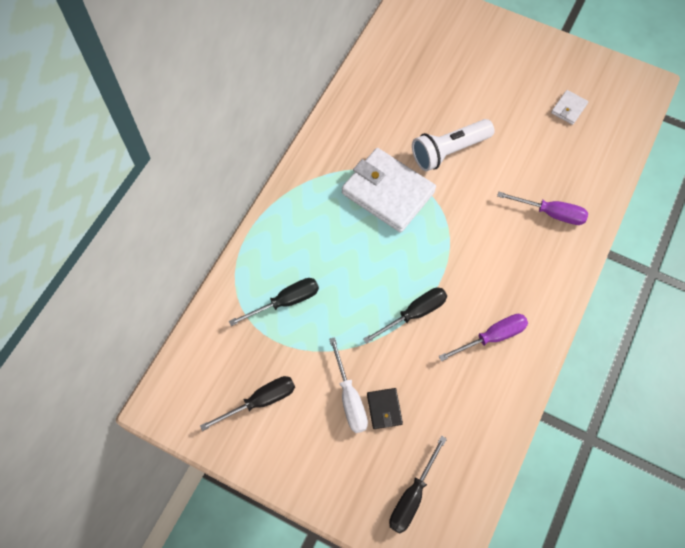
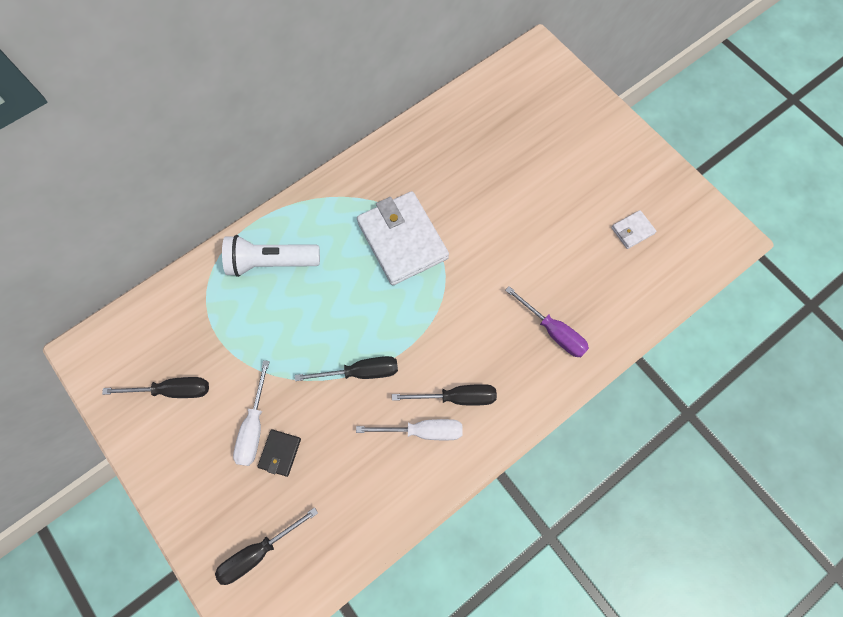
camera: 25 degrees right, 5 degrees up
black screwdriver [229,278,319,326] -> black screwdriver moved to [392,384,497,406]
white flashlight [412,119,494,171] -> white flashlight moved to [222,235,320,277]
purple screwdriver [438,314,528,361] -> white screwdriver [356,419,463,440]

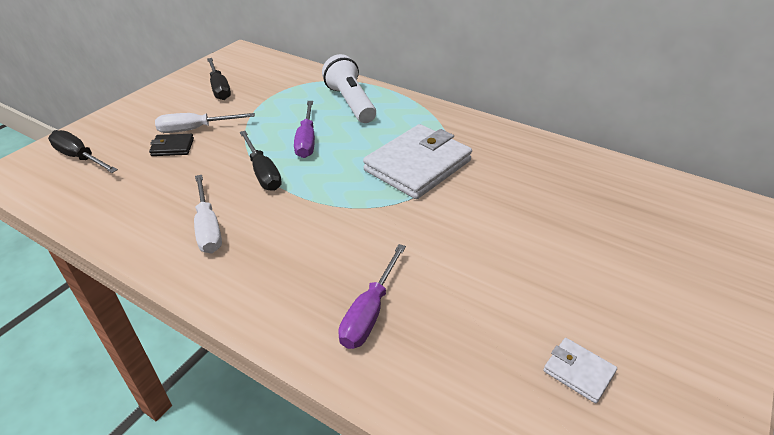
camera: 70 degrees right, 30 degrees down
black screwdriver [392,384,497,406] -> none
none -> purple screwdriver [294,101,315,158]

